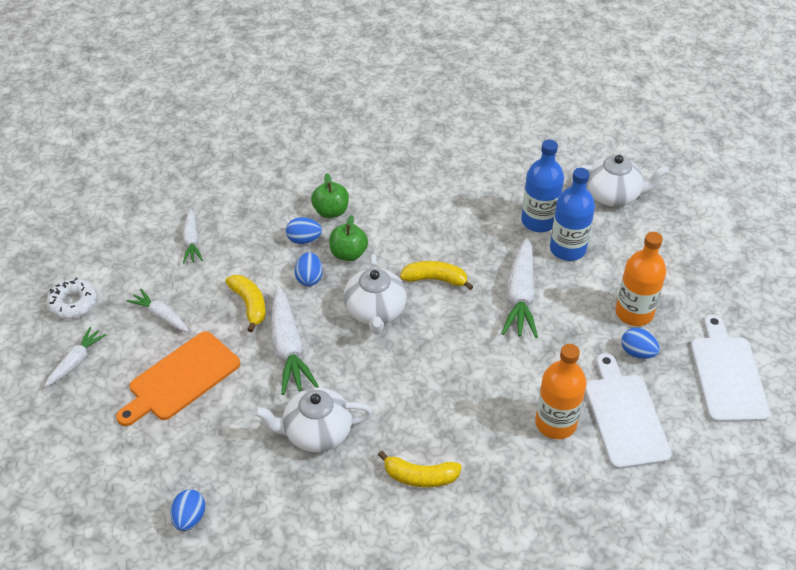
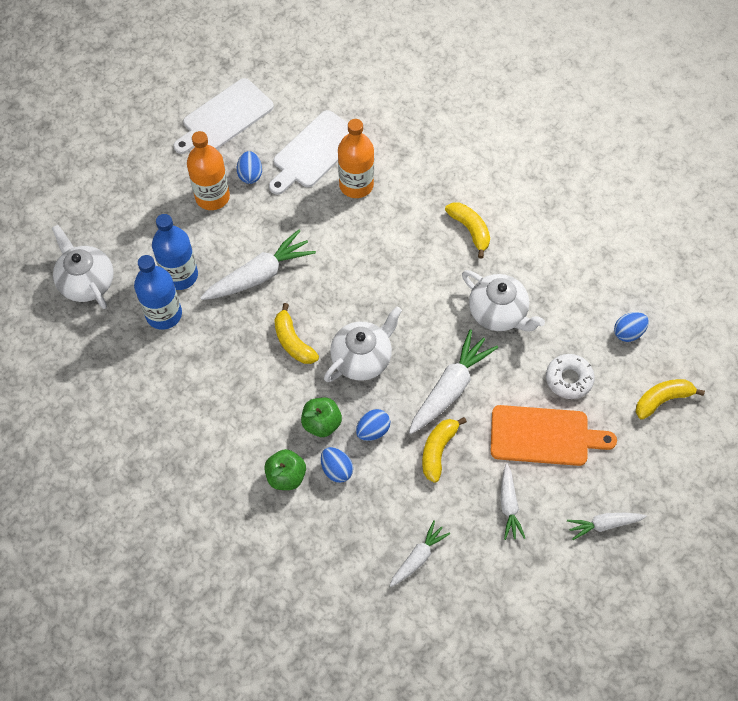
camera: 130 degrees left, 15 degrees up
white donut [46,278,97,319] -> white donut moved to [546,354,595,399]
none -> yellow banana [636,379,705,419]

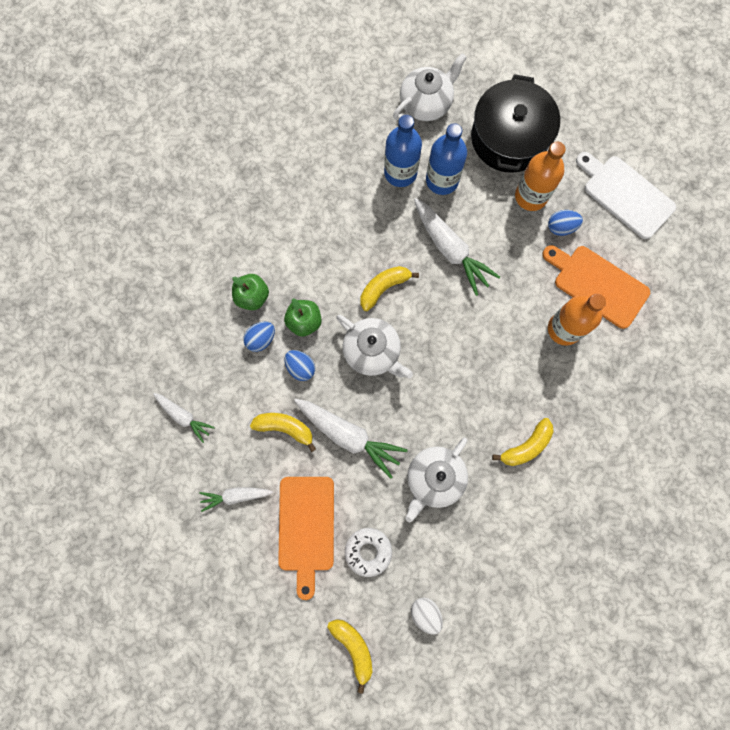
camera: 85 degrees right, 15 degrees up
white cutting board [269,110,349,195] -> orange cutting board [543,245,650,329]
white carrot [567,513,647,540] -> none
blue egg [614,312,649,342] -> white egg [411,598,443,635]
none -> black pot [471,74,560,173]

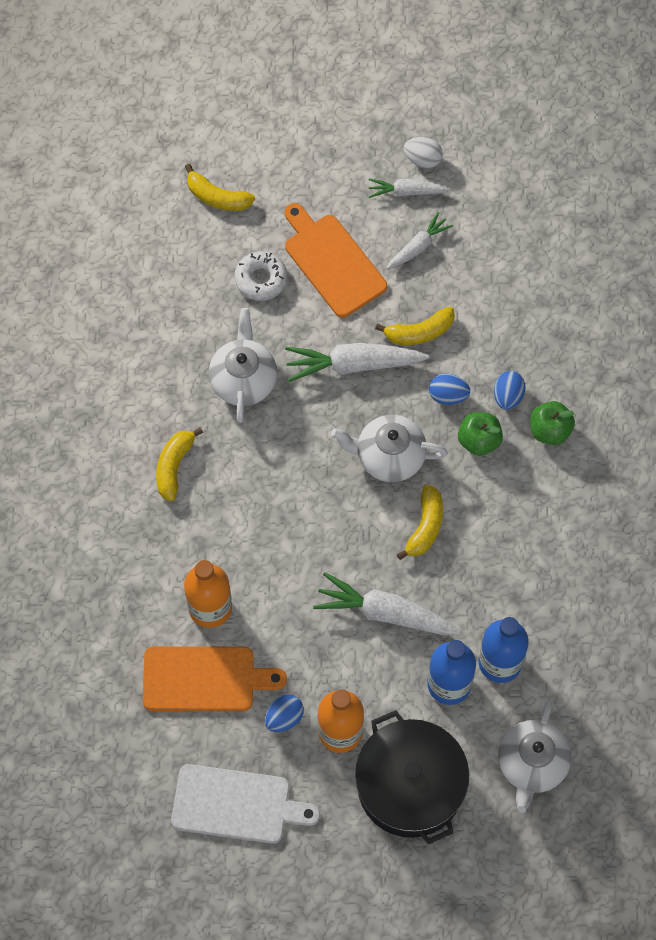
camera: 145 degrees right, 10 degrees down
white carrot [153,393,215,443] -> white carrot moved to [369,178,450,198]
white egg [411,598,443,635] -> white egg moved to [404,137,443,168]

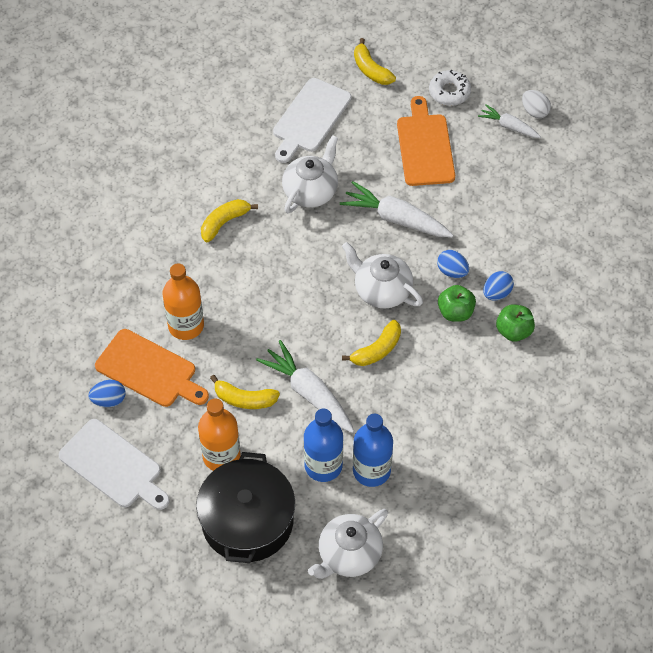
camera: 30 degrees right, 10 degrees down
white donut [234,251,287,301] -> white donut moved to [429,70,471,106]
blue egg [265,694,304,732] -> blue egg moved to [89,380,125,407]
yellow banana [375,307,455,345] -> yellow banana moved to [210,375,280,409]
white carrot [386,212,453,270] -> none
none -> white cutting board [273,78,352,163]

